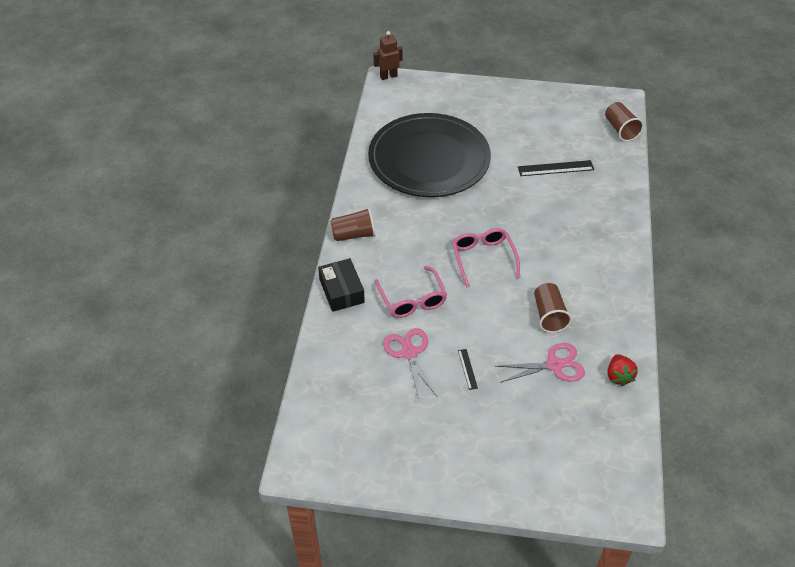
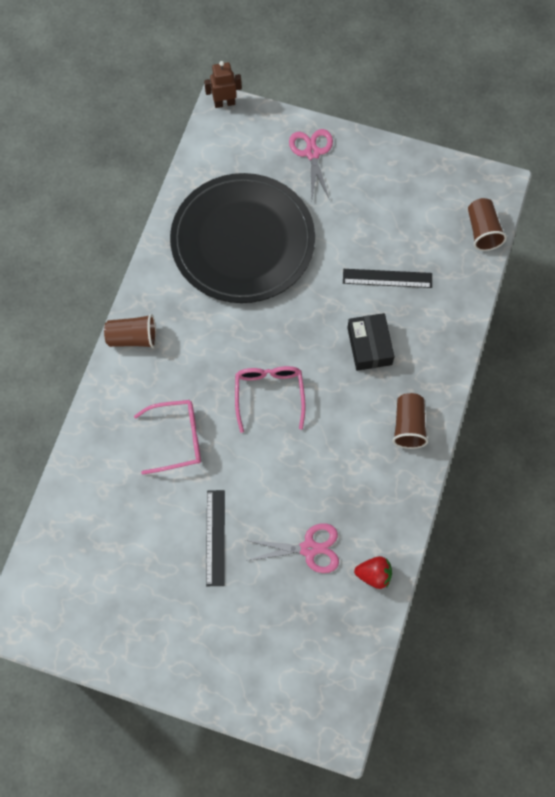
camera: 10 degrees right, 20 degrees up
black box [318,258,365,312] -> black box moved to [347,313,394,371]
pink glasses [375,266,447,318] -> pink glasses turned 90 degrees counterclockwise [134,400,201,475]
pink scissors [383,328,437,399] -> pink scissors moved to [289,129,333,200]
black ruler [458,349,478,390] -> black ruler [206,490,225,586], size x1.85
brown cup [534,283,572,333] -> brown cup moved to [392,393,428,449]
red strawberry [608,354,638,387] -> red strawberry turned 90 degrees counterclockwise [354,556,392,589]

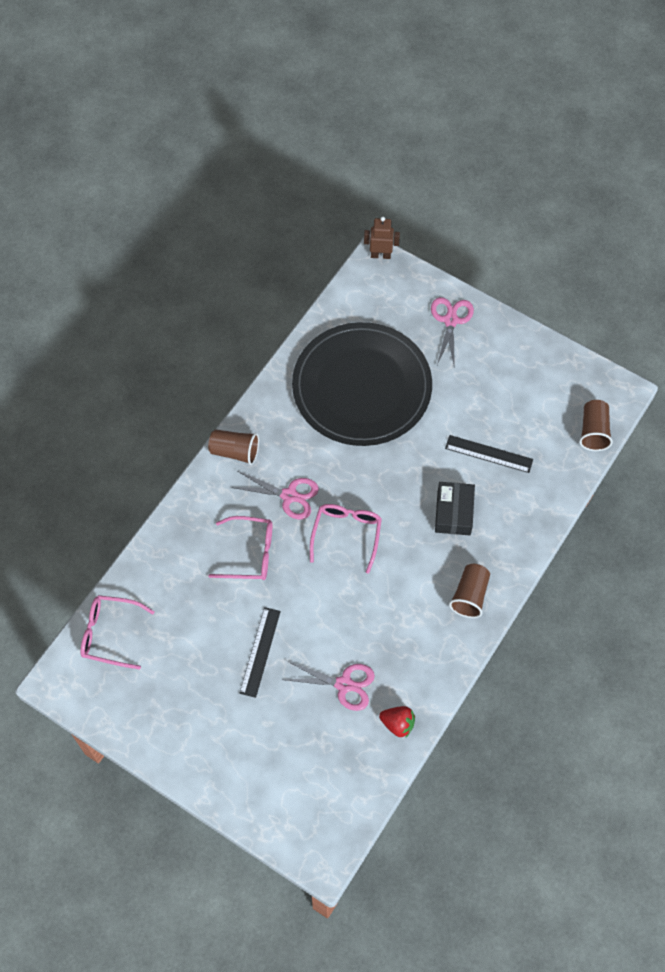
camera: 15 degrees right, 5 degrees down
none -> pink glasses [81,595,155,669]
none -> pink scissors [231,471,319,519]

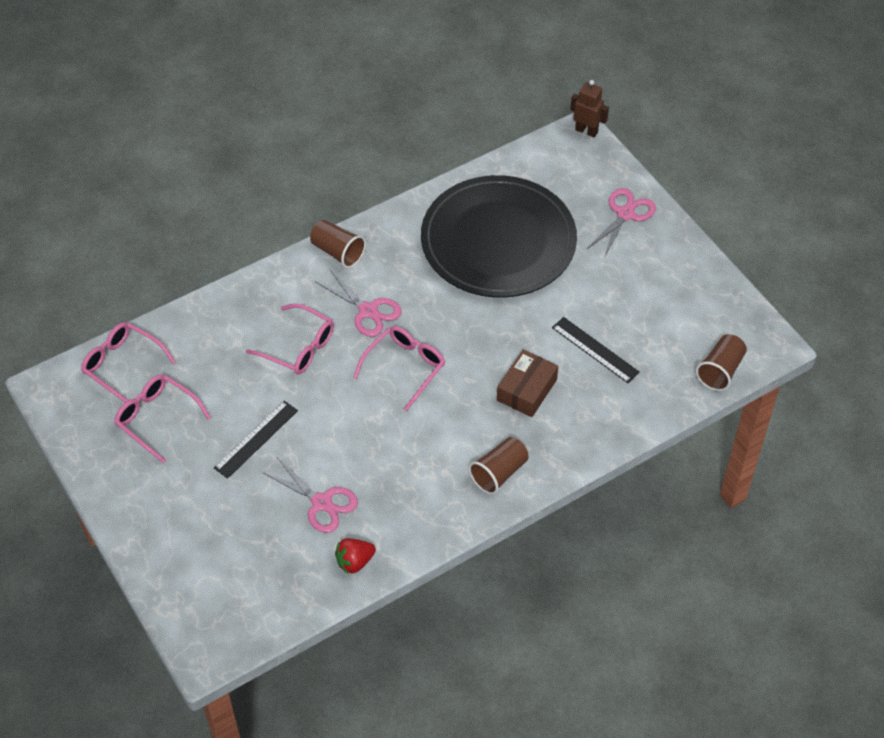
camera: 25 degrees right, 10 degrees down
red strawberry [379,706,415,737] -> red strawberry turned 105 degrees clockwise [335,538,376,574]
black box [435,482,475,536] -> brown box [497,350,558,417]
none -> pink glasses [114,375,211,463]

